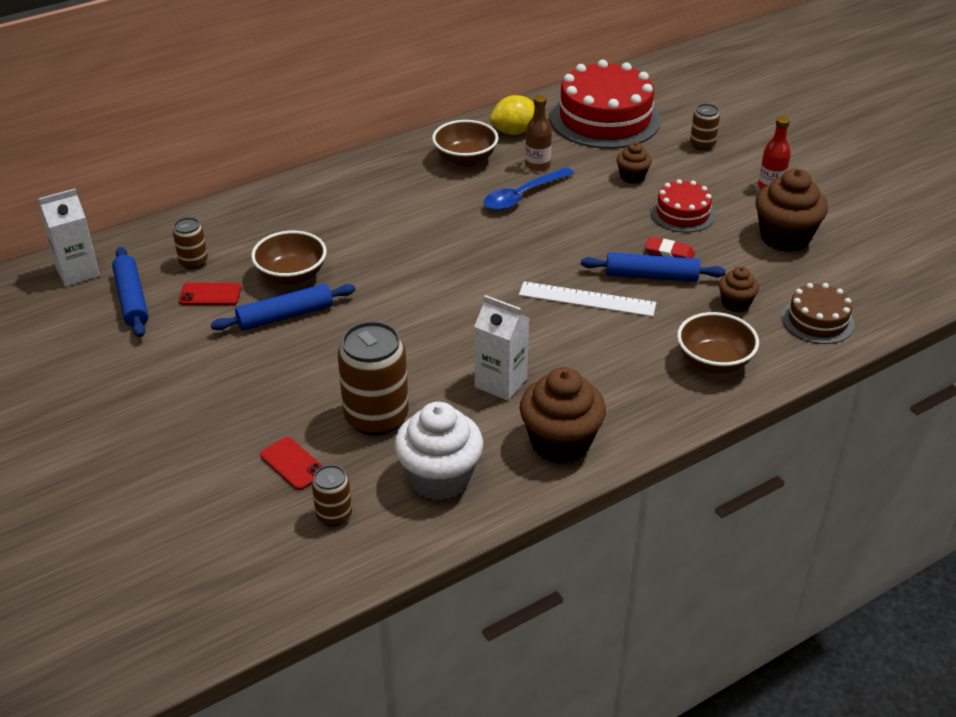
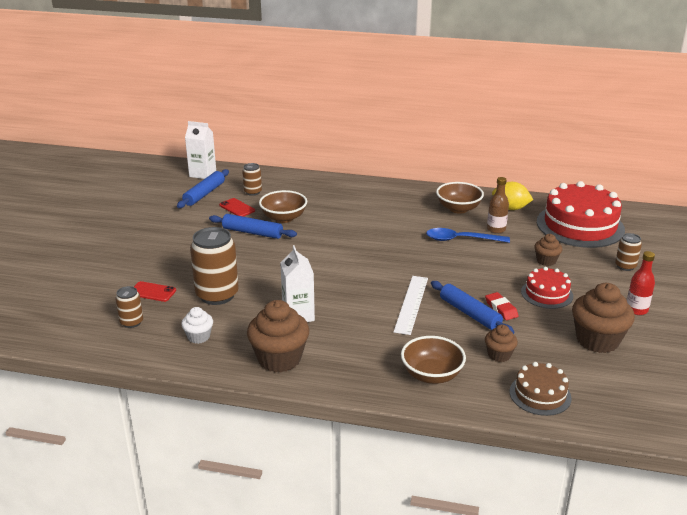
camera: 45 degrees right, 10 degrees down
red phone [260,437,323,490] -> red phone turned 75 degrees counterclockwise [134,281,176,302]
white cupcake [394,402,483,500] -> white cupcake [181,307,213,344], size x0.53
white ruler [519,281,656,317] -> white ruler turned 45 degrees clockwise [393,276,428,335]

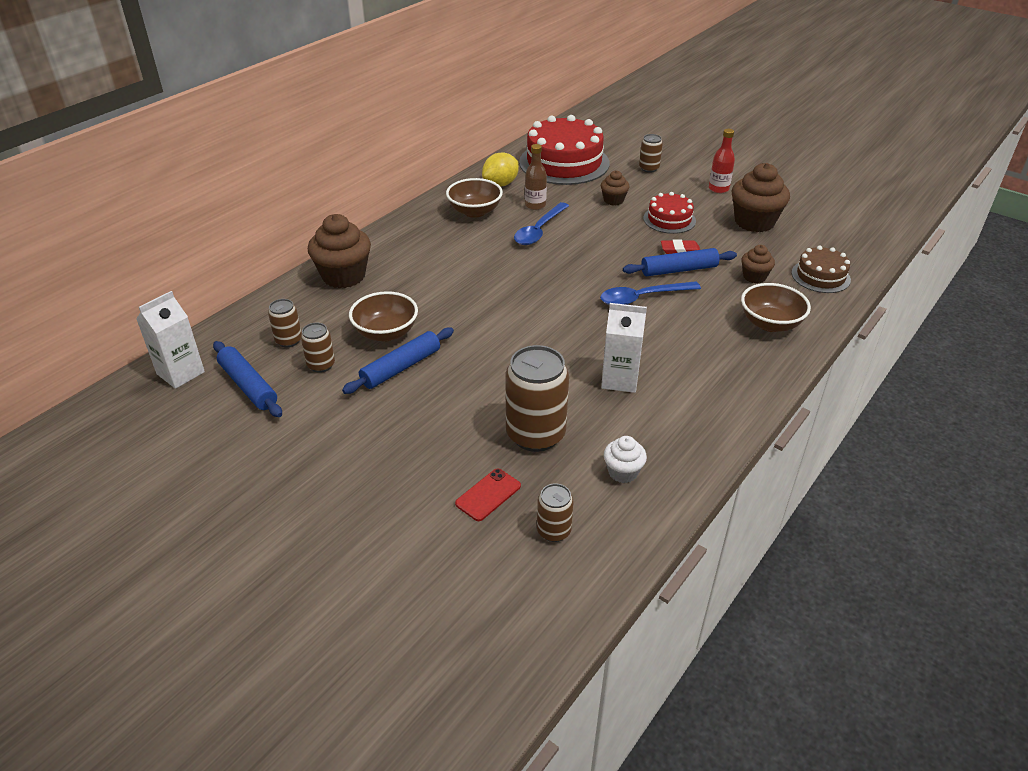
camera: 65 degrees left, 10 degrees up
red phone [219,198,255,217] -> brown can [301,323,335,373]
brown cupcake [247,300,309,373] -> brown cupcake moved to [308,214,371,288]
white ruler [393,276,428,335] -> blue spoon [600,281,701,305]

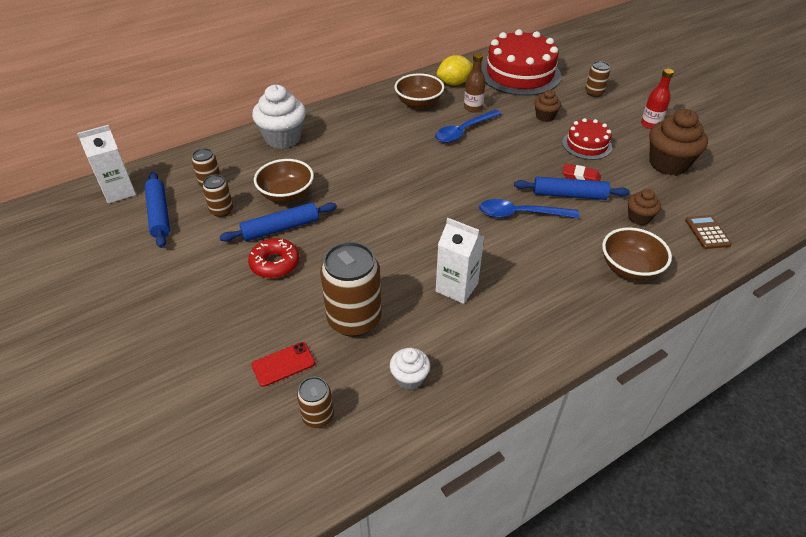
camera: 20 degrees right, 5 degrees up
brown cupcake [308,214,371,288] -> white cupcake [252,85,306,149]
brown cake [791,246,851,293] -> brown calculator [685,215,732,249]
none -> red donut [248,238,299,278]

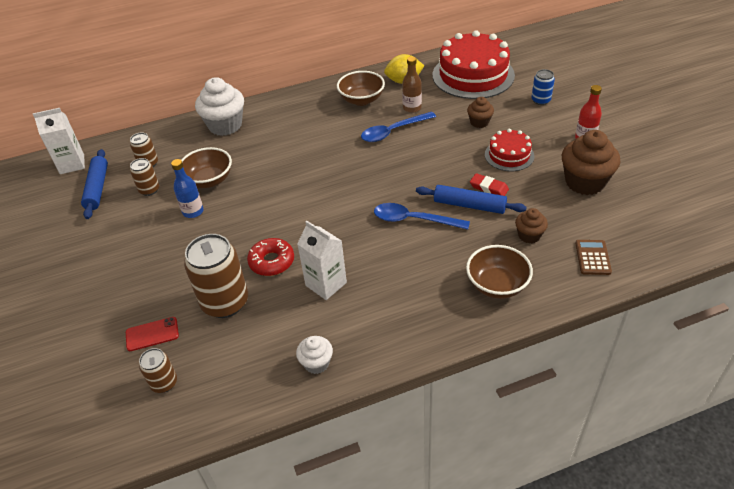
camera: 15 degrees right, 0 degrees up
blue rolling pin [219,202,337,242] -> blue bottle [171,159,204,218]
red donut [248,238,299,278] -> red donut moved to [247,238,294,276]
white cupcake [390,348,430,390] -> white cupcake moved to [296,336,333,374]
brown can [585,61,610,97] -> blue can [531,69,555,105]

